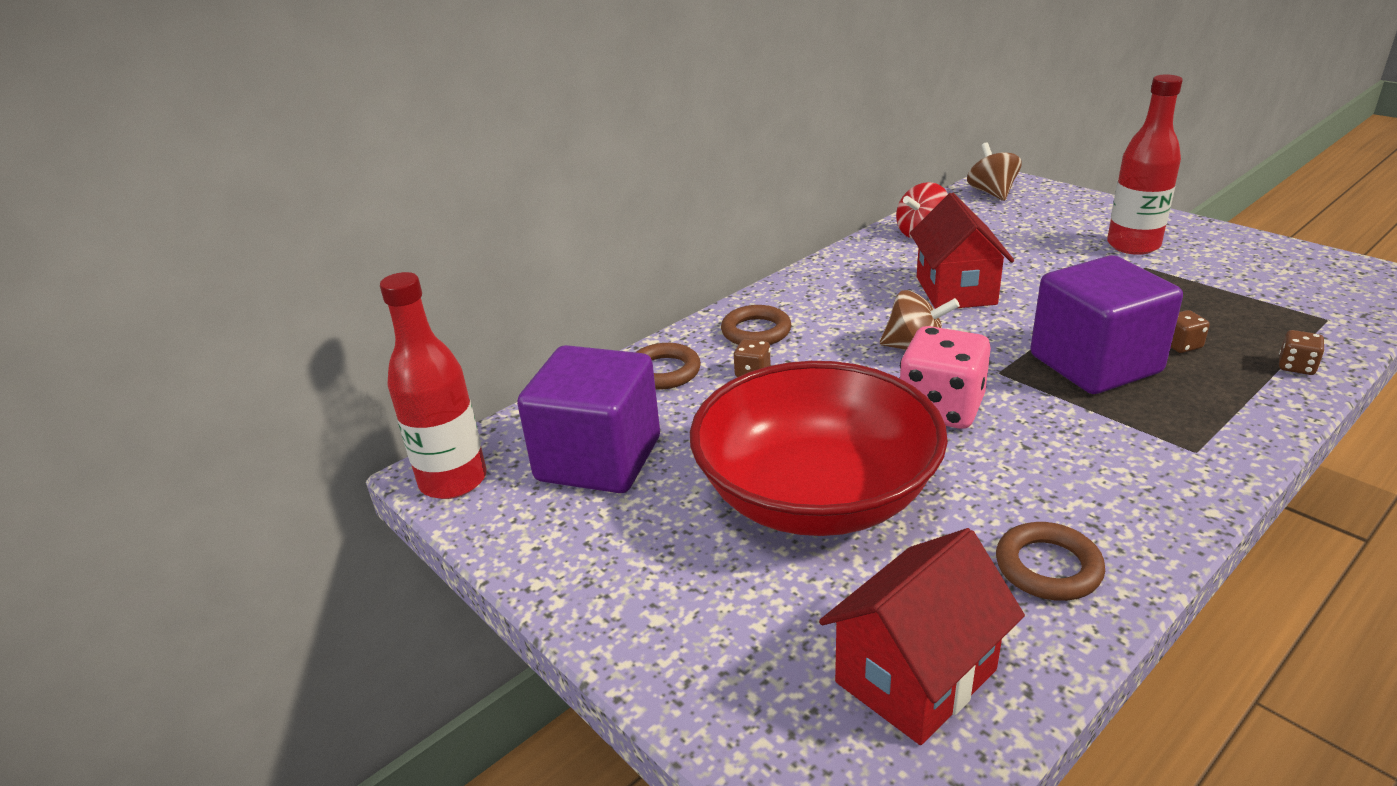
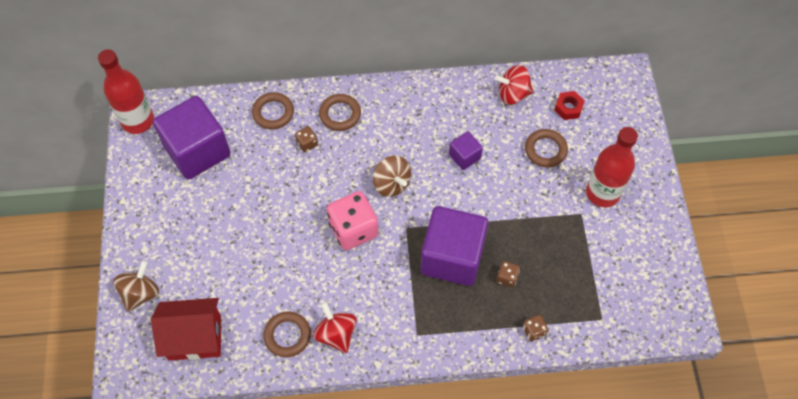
camera: 35 degrees right, 30 degrees up
red bowl [690,361,948,536] -> none
red house [910,193,1014,309] -> purple cube [449,131,483,170]
brown spinning top [967,142,1022,201] -> brown spinning top moved to [113,261,159,312]
none -> red spinning top [313,302,357,353]
none -> brown ring [525,129,568,167]
none -> red nut [554,91,585,120]

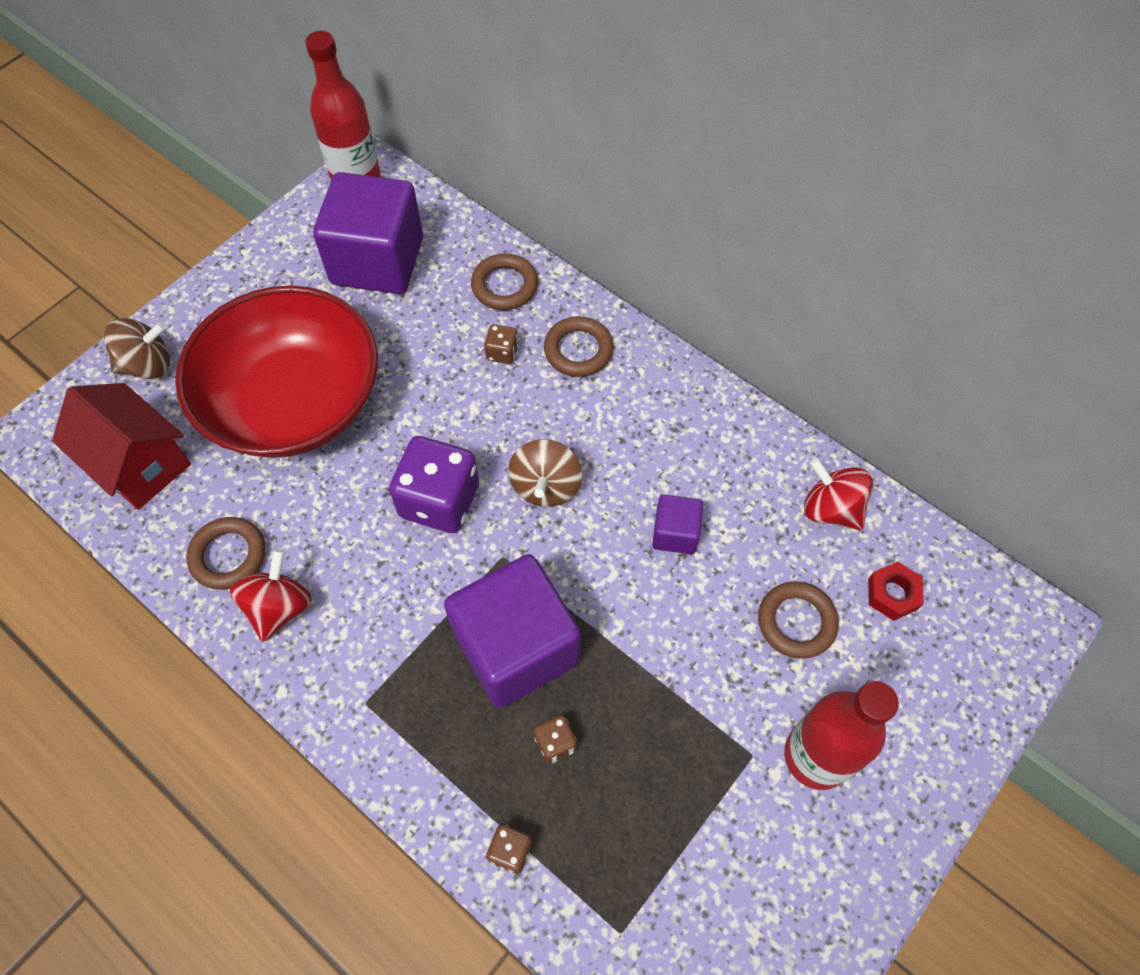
camera: 45 degrees right, 0 degrees up
pink dice [327,191,379,250] -> purple dice [389,436,479,533]
none -> red bowl [175,285,378,458]

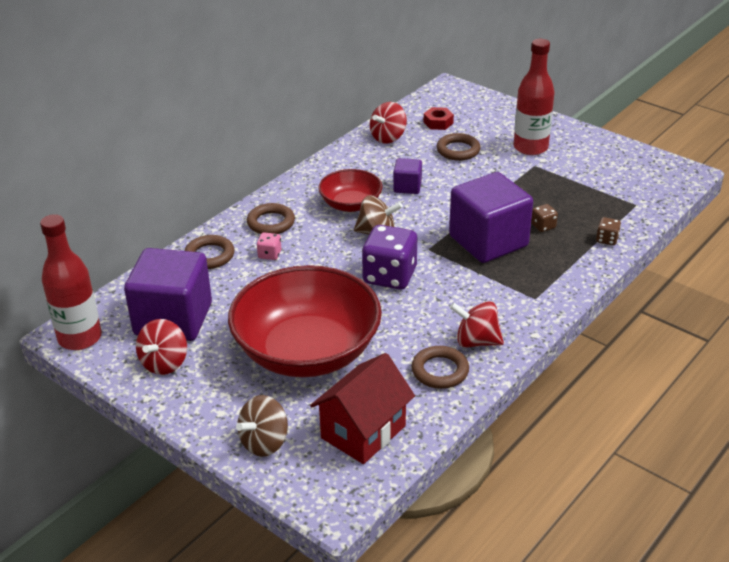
camera: 90 degrees left, 25 degrees down
brown spinning top [104,318,170,379] -> brown spinning top turned 120 degrees counterclockwise [236,395,288,457]
brown dice [484,324,518,364] -> pink dice [257,232,281,260]
none -> red spinning top [136,319,187,375]
none -> red bowl [318,169,382,212]

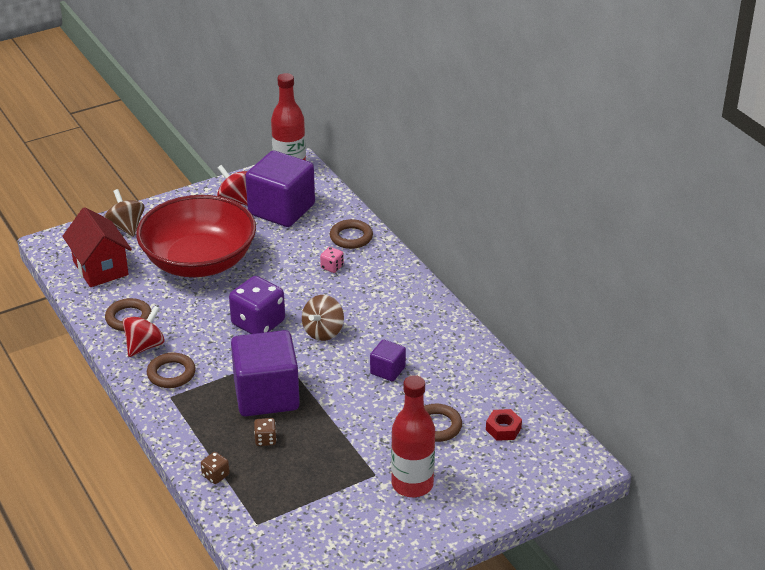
camera: 110 degrees right, 0 degrees up
brown ring [247,203,295,234] -> brown ring moved to [147,353,196,388]
red bowl [318,169,382,212] -> none
red spinning top [370,102,407,144] -> none

